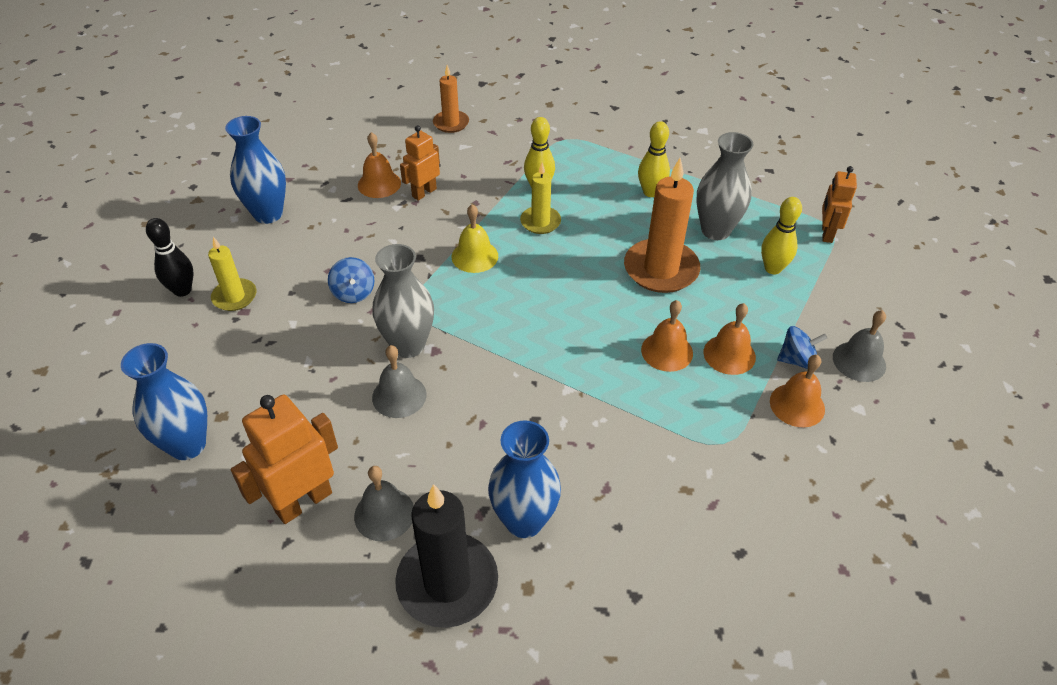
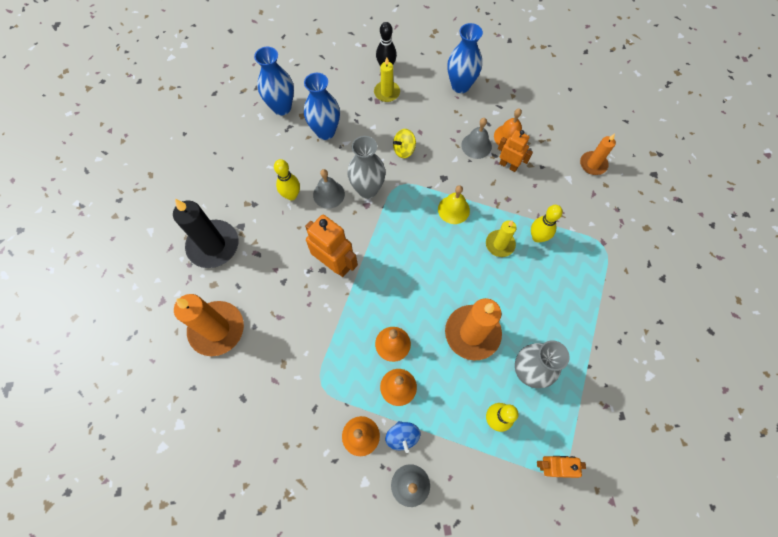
camera: 80 degrees right, 20 degrees up
orange robot [231,395,338,524] -> orange robot moved to [305,215,358,277]
blue spinning top [328,257,374,303] -> yellow spinning top [393,129,416,158]
grey bell [354,466,414,541] -> grey bell moved to [461,118,492,159]
blue vase [488,420,561,538] -> blue vase moved to [304,73,340,140]
yellow bowling pin [638,121,670,197] -> yellow bowling pin moved to [274,159,300,200]
none -> orange candle [174,294,244,356]

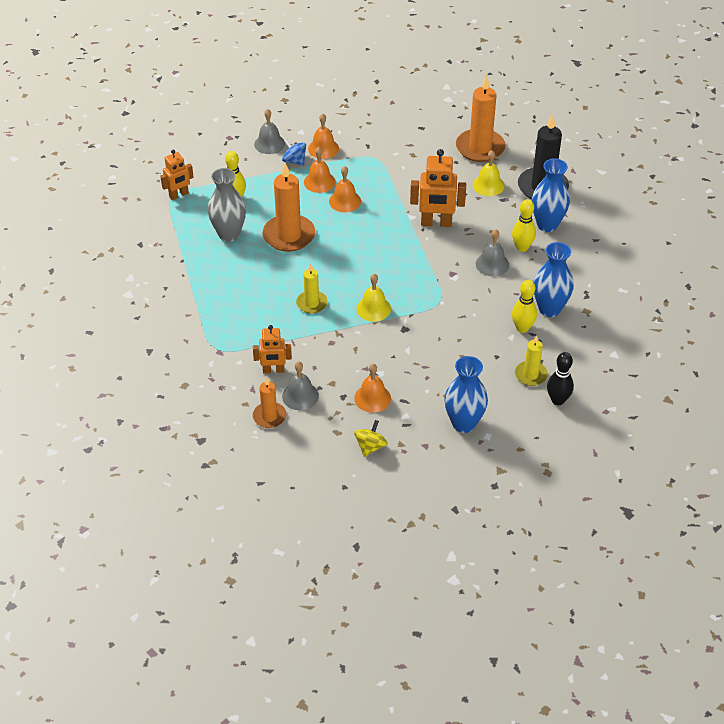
camera: 145 degrees right, 20 degrees down
blue vase [254,47,294,115] -> blue vase moved to [532,158,570,232]
grey vase [347,136,386,199] -> none
yellow spinning top [393,129,416,158] -> yellow spinning top moved to [354,420,388,457]
grey bell [461,118,492,159] -> grey bell moved to [282,361,319,410]
orange robot [498,130,533,172] -> orange robot moved to [253,325,292,373]
yellow bowling pin [531,205,563,243] -> yellow bowling pin moved to [512,280,537,333]
none -> yellow bell [473,150,505,196]

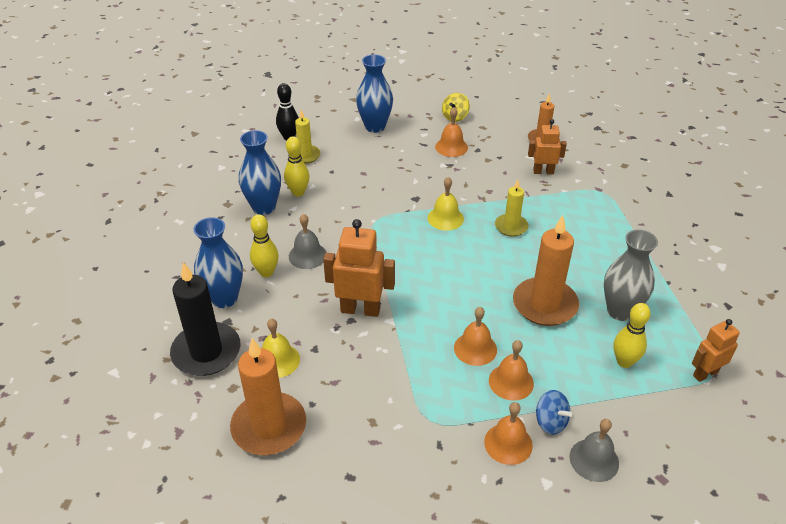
camera: 175 degrees left, 5 degrees down
grey bell [282,361,319,410] -> none

